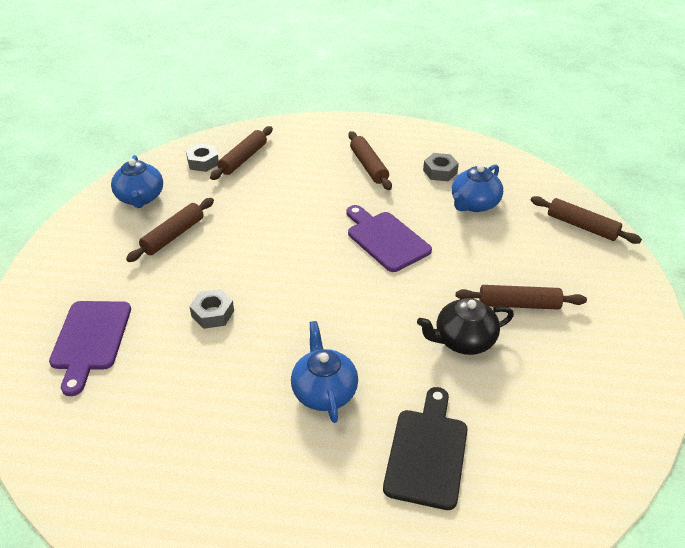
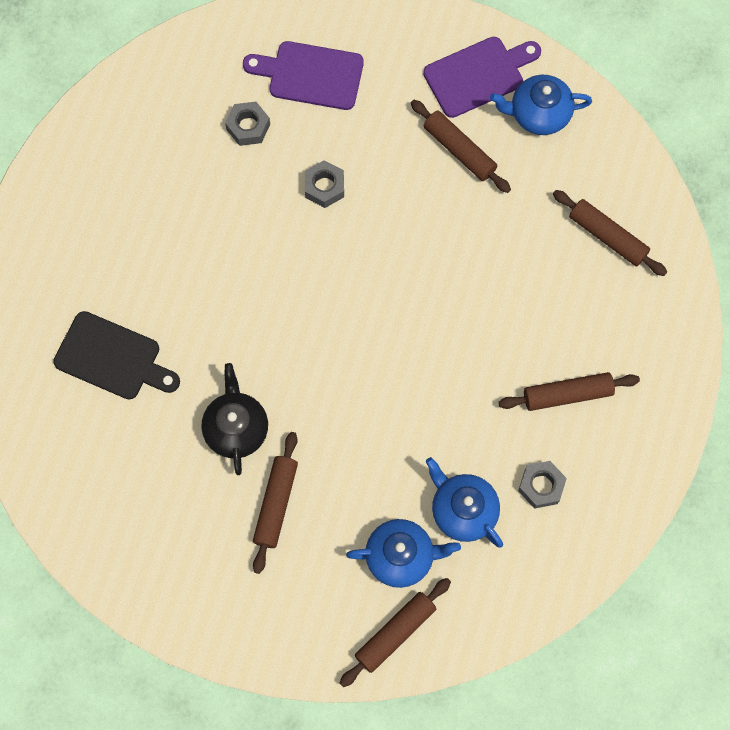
camera: 100 degrees right, 30 degrees up
grey nut [186,144,219,172] -> grey nut moved to [225,102,270,146]
blue teapot [291,321,358,423] -> blue teapot moved to [346,519,461,588]
purple cutting board [347,205,432,272] -> purple cutting board moved to [423,37,541,118]

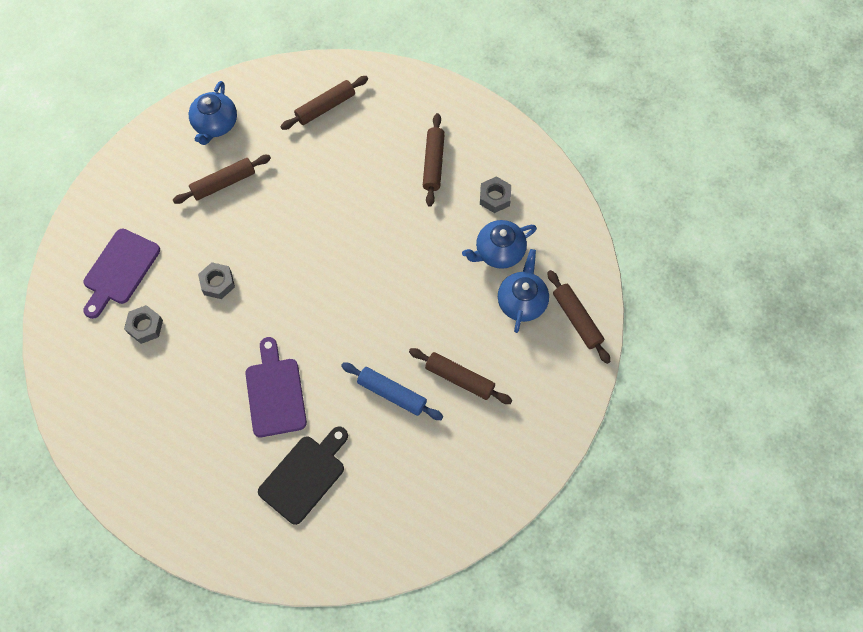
camera: 75 degrees left, 5 degrees down
black teapot [201,363,268,475] -> blue rolling pin [341,362,443,420]
purple cutting board [423,37,541,118] -> purple cutting board moved to [245,337,307,437]

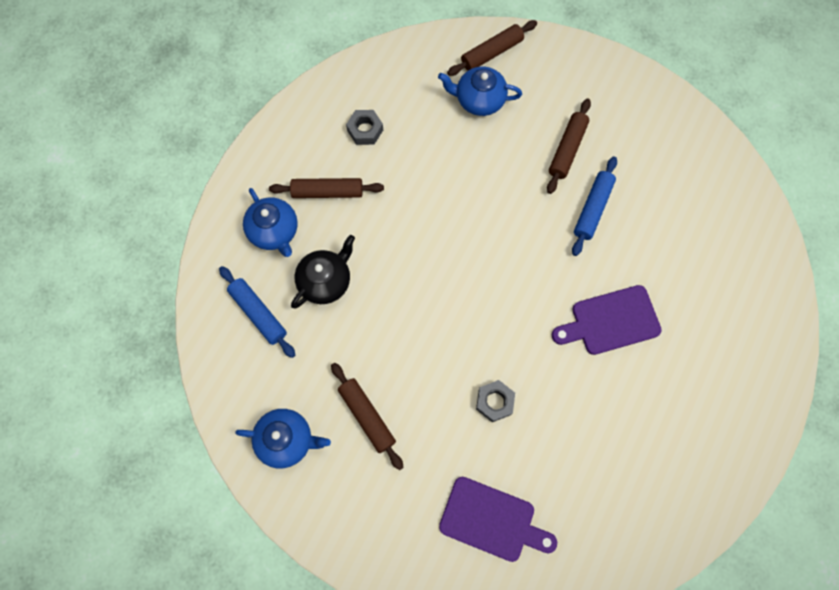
camera: 95 degrees left, 5 degrees up
grey nut [124,305,163,344] -> none
black cutting board [258,426,348,525] -> none
brown rolling pin [280,76,368,130] -> blue rolling pin [219,266,295,358]
blue teapot [462,220,537,269] -> blue teapot moved to [243,188,298,257]
none -> black teapot [291,235,355,309]

